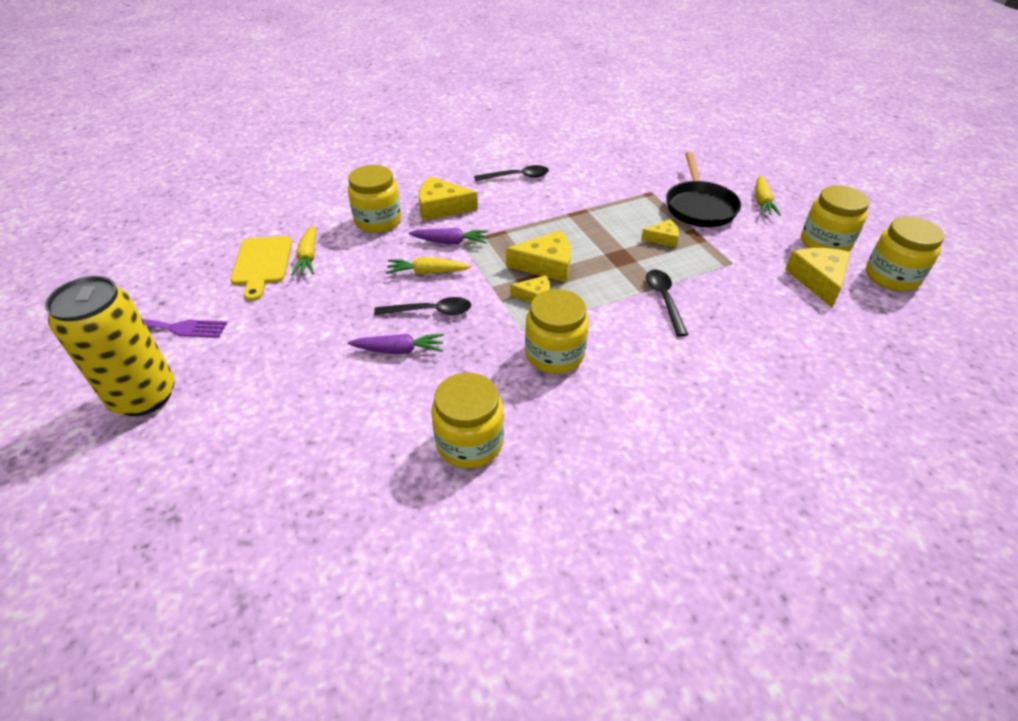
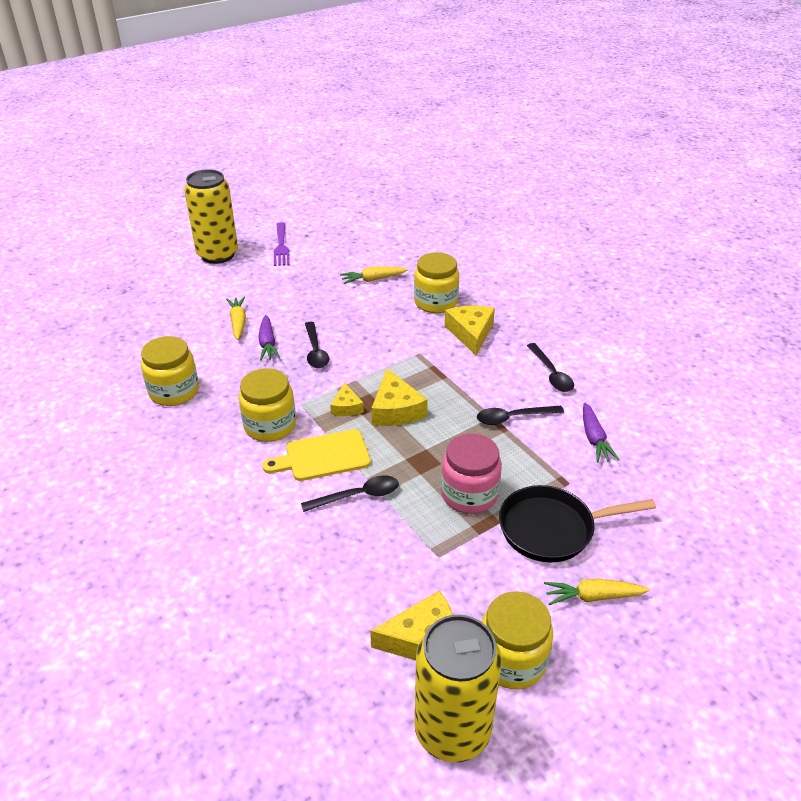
camera: 80 degrees right, 5 degrees down
yellow cutting board [231,236,292,301] -> yellow cutting board moved to [262,429,371,481]
yellow carrot [386,257,471,275] -> yellow carrot moved to [226,297,246,340]
purple carrot [409,228,488,244] -> purple carrot moved to [583,402,620,462]
yellow cheese [641,219,679,247] -> pink jar [441,433,502,514]
yellow jar [866,216,944,291] -> yellow can [415,614,502,763]
none -> black spoon [477,406,564,425]

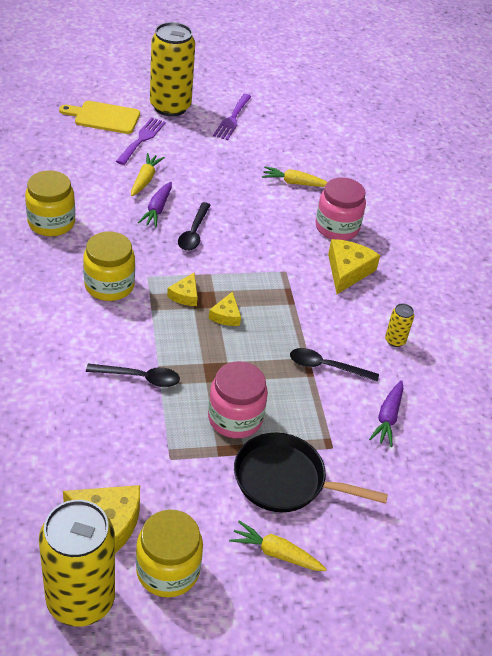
camera: 20 degrees right, 5 degrees up
yellow cutting board [262,429,371,481] -> yellow cutting board moved to [59,101,140,134]
yellow cheese [372,368,428,426] -> yellow cheese [209,291,241,326], size x0.58
yellow jar [414,252,459,313] -> pink jar [315,177,366,240]
black spoon [527,343,574,392] -> yellow can [385,303,414,347]
none -> purple fork [116,118,166,165]

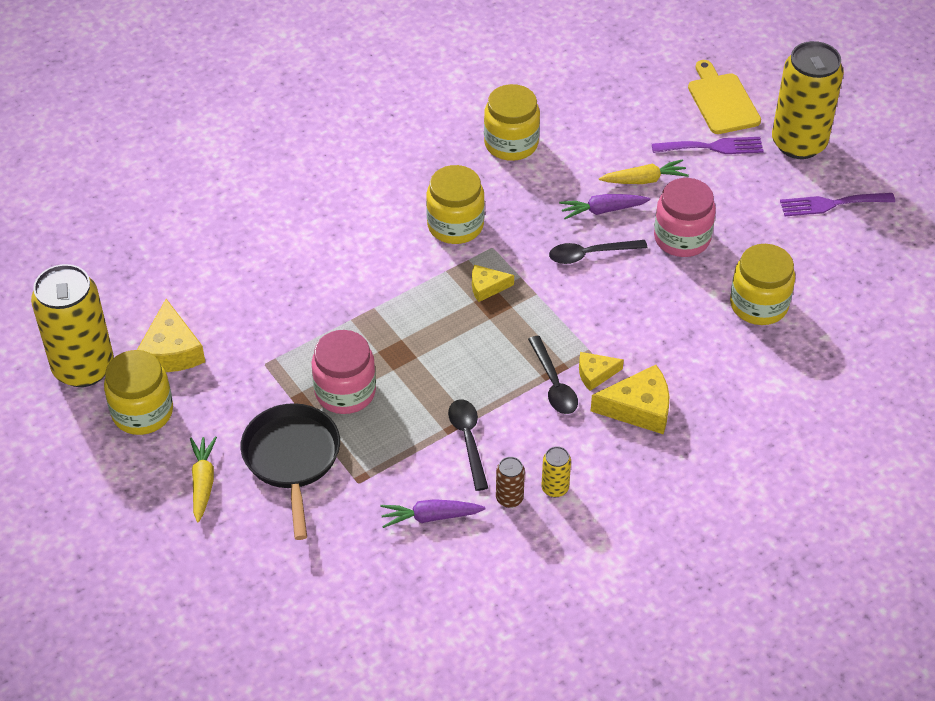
camera: 70 degrees right, 5 degrees up
black spoon [86,364,180,387] -> black spoon moved to [528,336,578,414]
yellow cheese [209,291,241,326] -> yellow cheese moved to [579,352,624,391]
yellow carrot [262,166,327,187] -> yellow jar [730,244,795,325]
pink jar [315,177,366,240] -> pink jar moved to [654,178,716,257]
none -> brown can [496,457,525,508]

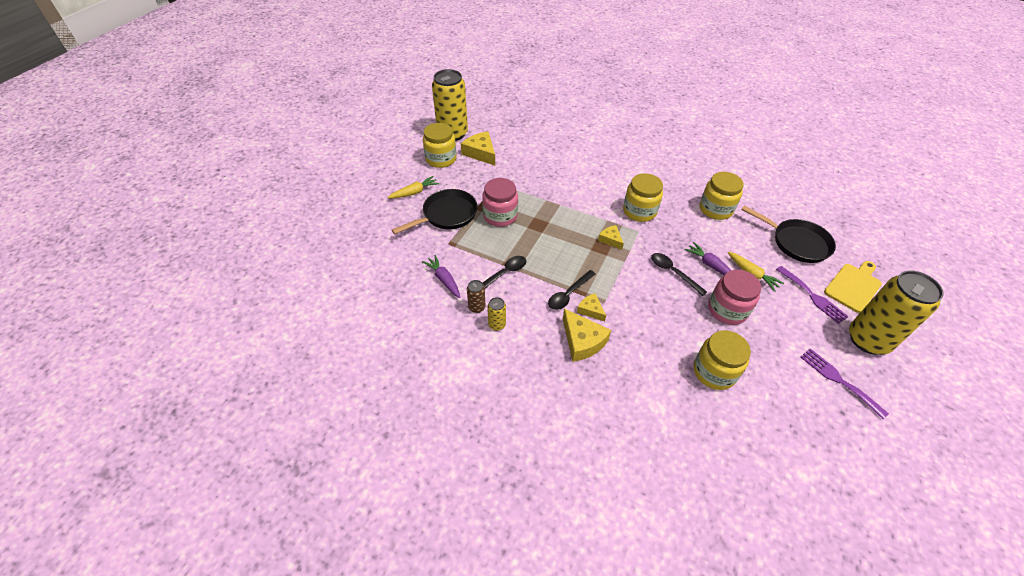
camera: 60 degrees right, 0 degrees up
yellow cheese [137,299,205,372] -> yellow cheese turned 90 degrees clockwise [461,132,495,165]
none -> black pan [741,205,836,263]

